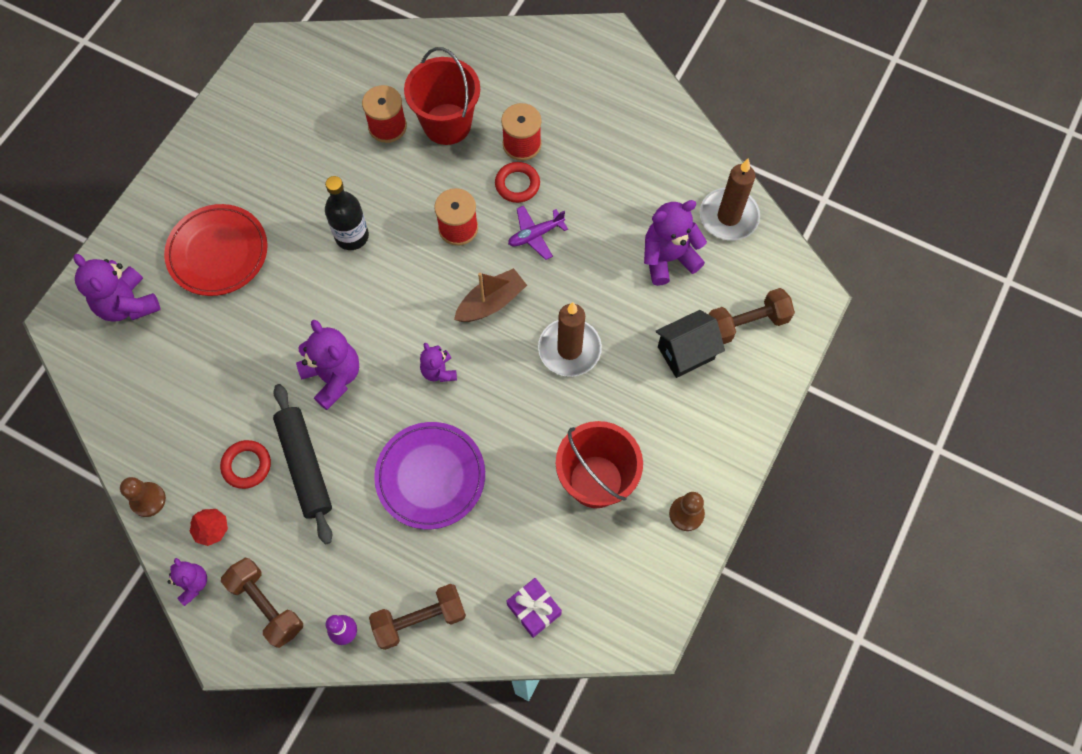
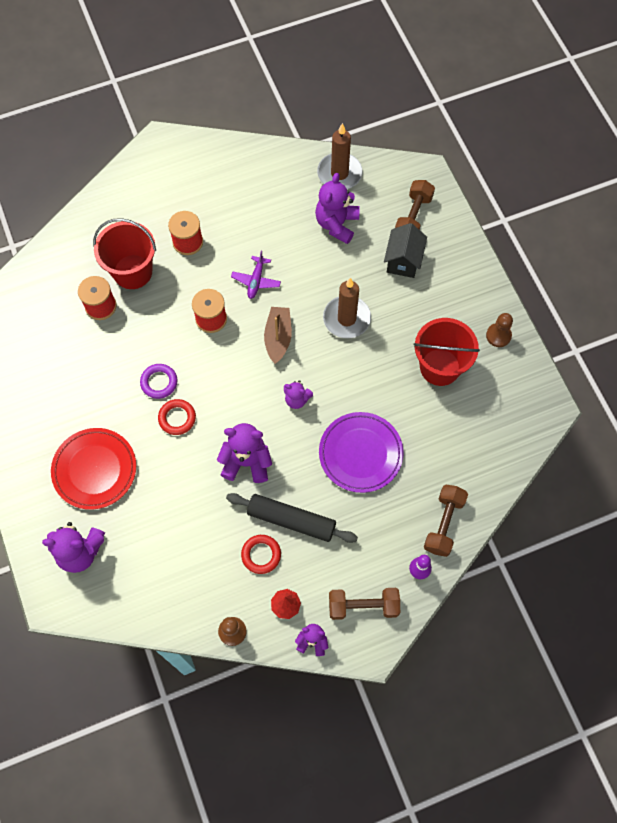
camera: 50 degrees left, 0 degrees up
black bottle [325,176,369,250] -> purple ring [140,364,178,399]
red ring [495,162,540,203] -> red ring moved to [158,399,196,435]
purple gift [506,578,562,638] -> none

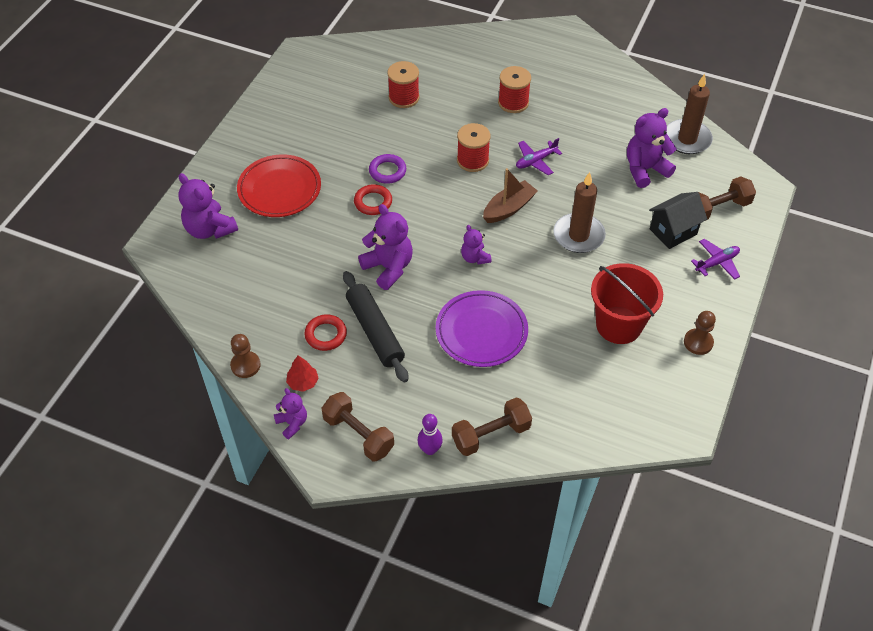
camera: 45 degrees right, 15 degrees down
red bucket [93,218,156,289] -> none
none -> purple plane [691,239,740,280]

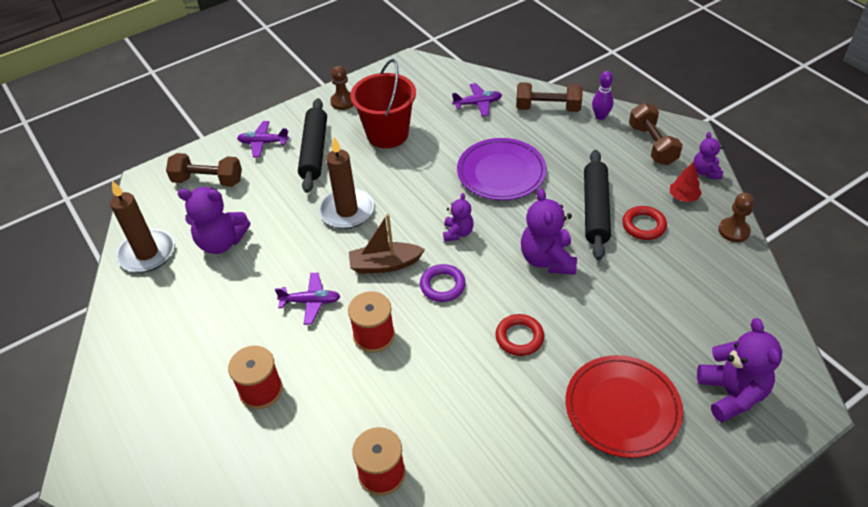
camera: 145 degrees left, 5 degrees down
purple ring [369,154,406,184] -> purple ring moved to [420,264,466,302]
black house [649,192,707,249] -> none
none -> black rolling pin [298,98,327,193]
none -> purple plane [452,83,502,116]

